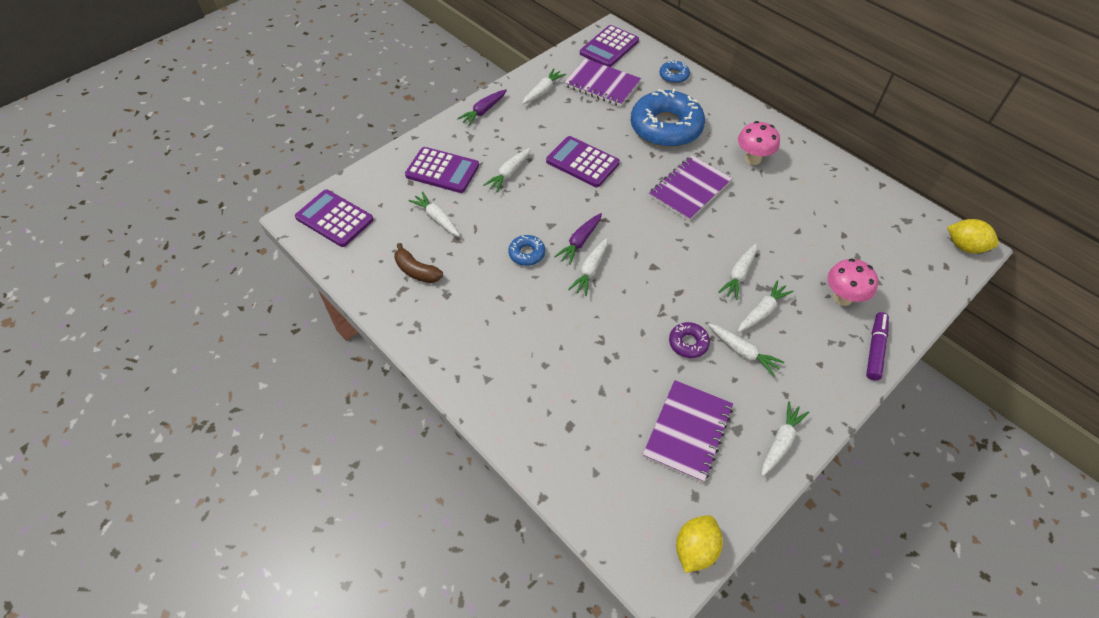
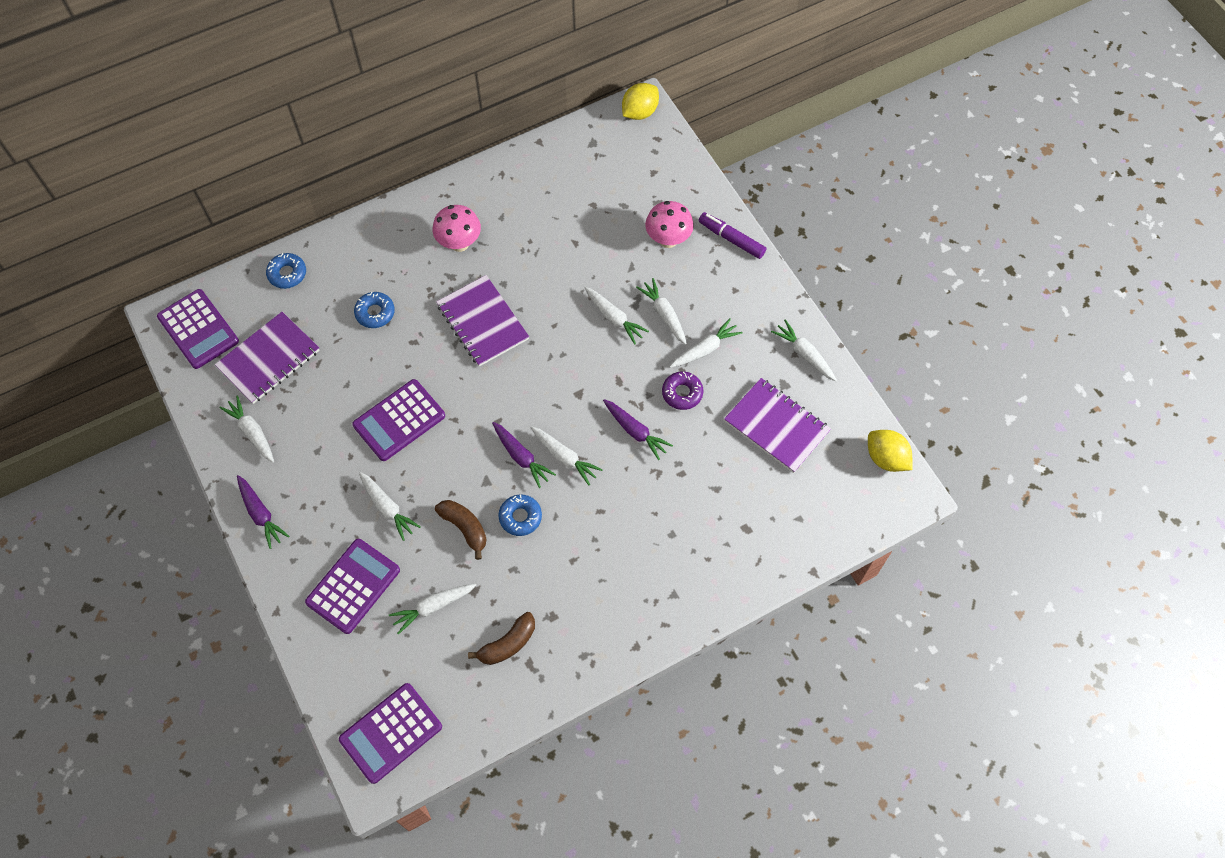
camera: 75 degrees left, 10 degrees up
blue donut [631,89,705,147] -> blue donut [354,292,395,328], size x0.44
none -> brown banana [435,500,487,560]
none -> purple carrot [603,399,673,460]

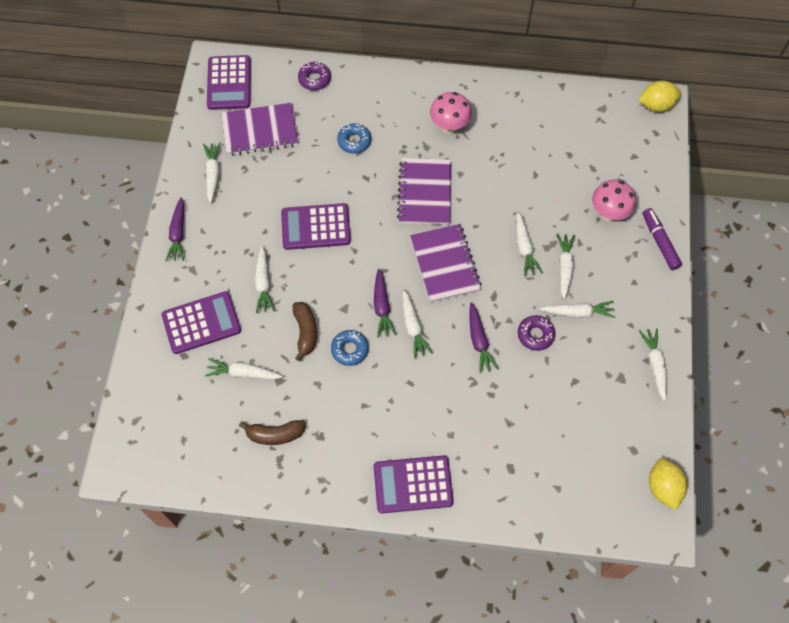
camera: 35 degrees right, 0 degrees up
blue donut [266,253,306,289] -> purple donut [298,62,331,90]
purple calculator [339,683,442,784] -> purple calculator moved to [373,455,454,513]
purple notebook [724,378,831,473] -> purple notebook moved to [410,224,482,303]

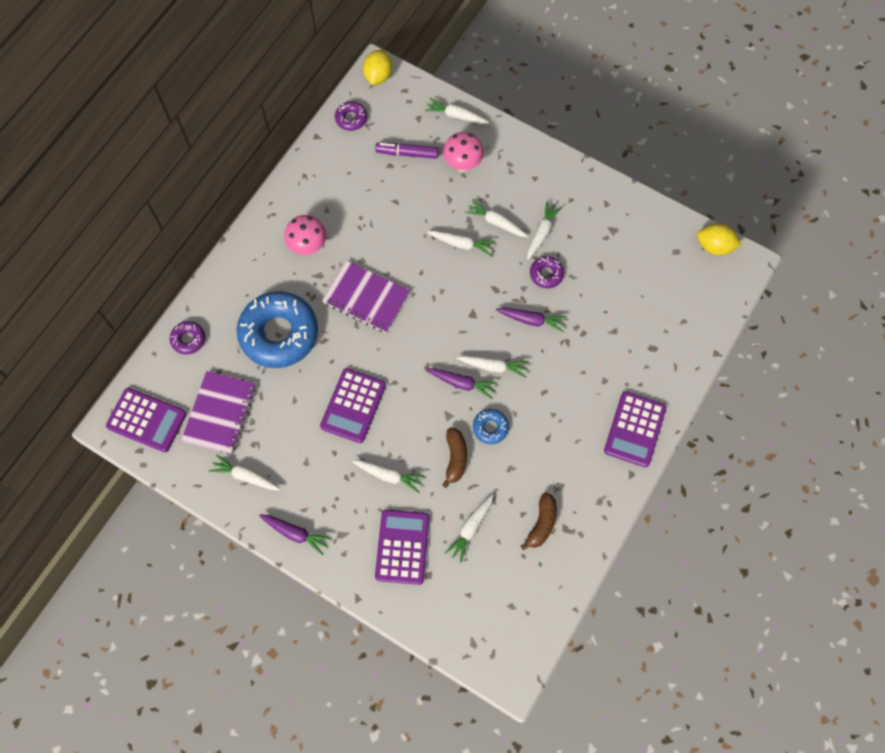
camera: 65 degrees left, 5 degrees up
brown banana [293,302,317,361] -> brown banana turned 75 degrees clockwise [442,428,467,488]
blue donut [337,123,371,154] -> blue donut [237,291,318,368], size x2.29
purple notebook [410,224,482,303] -> none
white carrot [639,328,667,402] -> white carrot moved to [425,98,489,124]
purple marker [643,208,682,270] -> purple marker moved to [375,143,439,159]
none -> purple donut [335,101,367,131]

